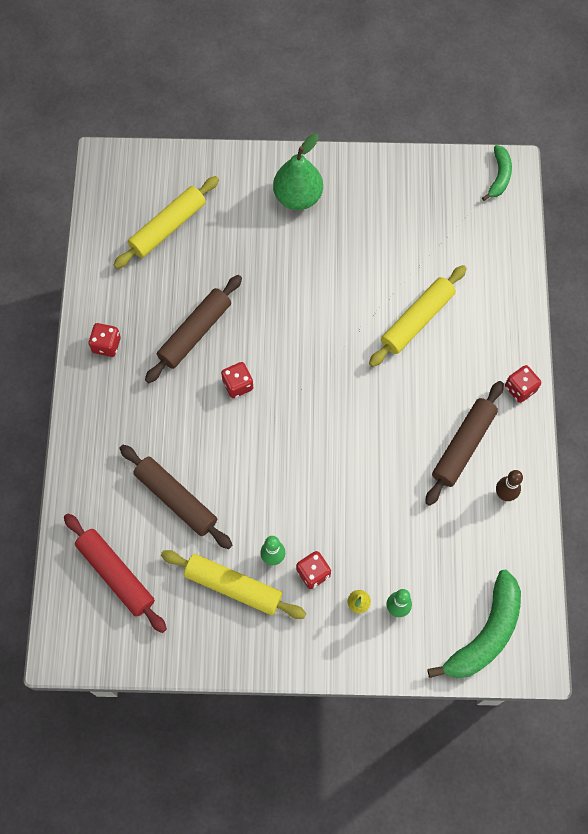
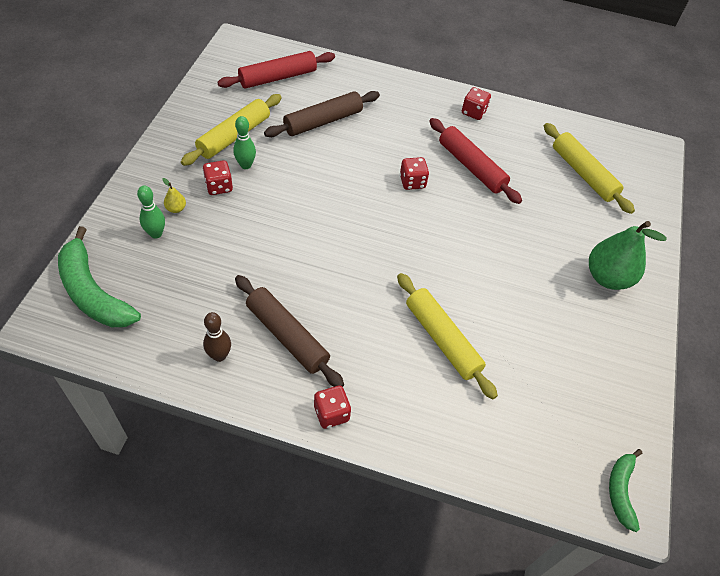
camera: 100 degrees right, 15 degrees down
brown rolling pin [145,275,242,383] -> red rolling pin [429,118,522,204]
green banana [482,145,512,201] -> green banana turned 75 degrees clockwise [609,449,642,532]

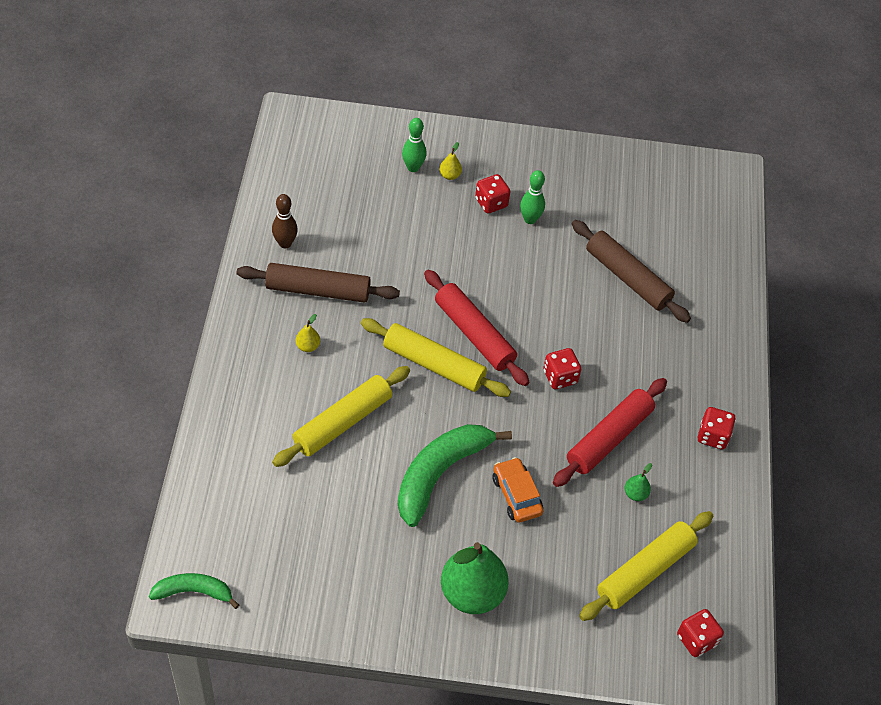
camera: 80 degrees right, 0 degrees up
green banana [58,226,141,327] -> green banana moved to [398,424,512,527]
yellow rolling pin [181,94,282,166] -> yellow rolling pin moved to [361,318,511,397]
red rolling pin [217,51,335,89] -> red rolling pin moved to [424,270,529,386]
brown rolling pin [235,275,344,387] -> brown rolling pin turned 60 degrees clockwise [237,263,400,303]
red dice [314,386,351,429] -> red dice moved to [677,609,724,657]
none -> yellow pear [296,314,320,352]
none -> orange car [493,457,543,523]
none -> green pear [625,463,652,501]

